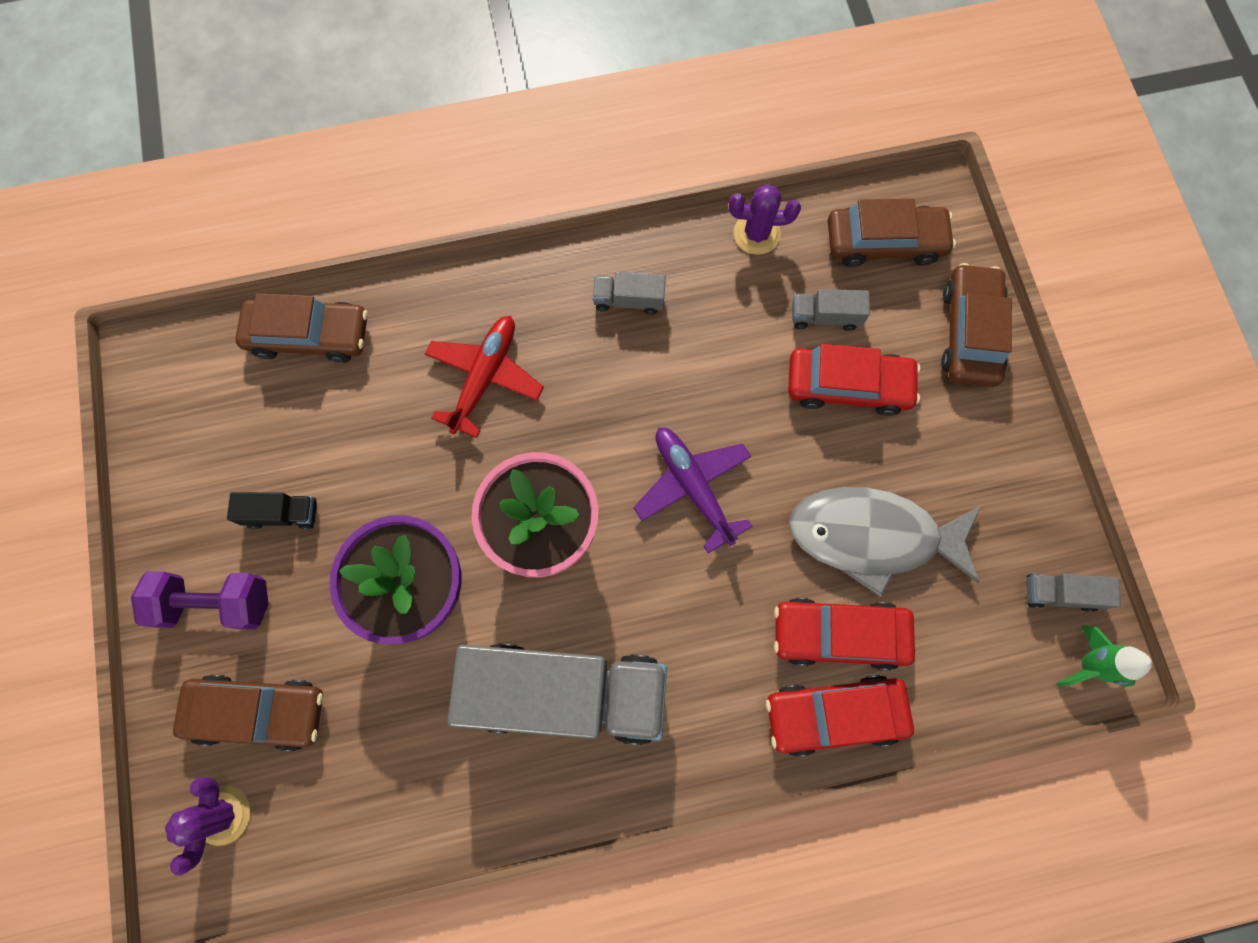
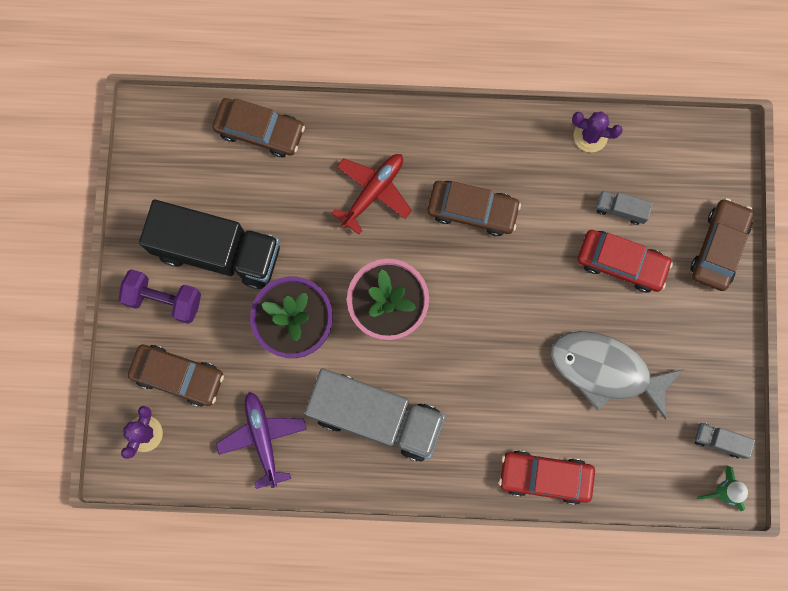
camera: 15 degrees right, 5 degrees up
black truck [227,492,317,530] -> black truck [139,200,280,289], size x2.44
grey truck [592,271,666,315] -> none
purple plane [633,427,753,553] -> purple plane moved to [216,392,307,489]
red car [774,598,915,671] -> none
brown car [828,198,956,267] -> brown car moved to [427,181,521,236]

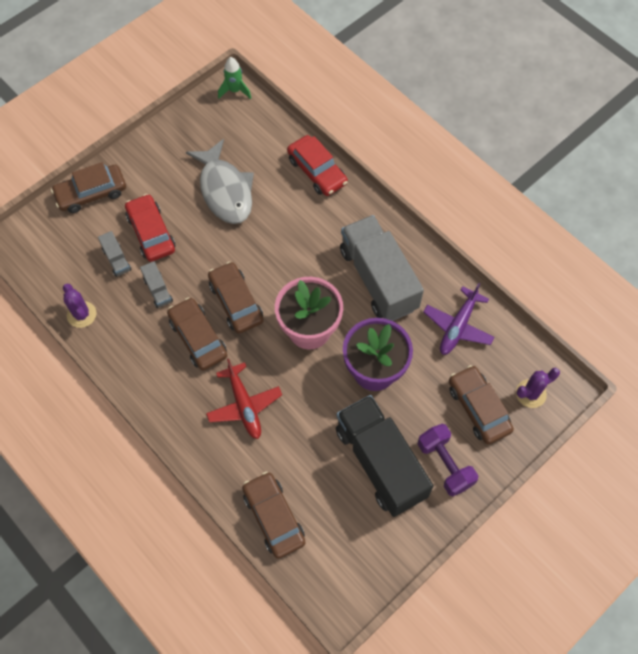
camera: 135 degrees left, 15 degrees down
red plane [331,154,412,234] -> red plane turned 105 degrees counterclockwise [206,359,282,439]
grey truck [695,423,755,459] -> grey truck moved to [140,261,173,308]
none -> brown car [208,262,264,334]

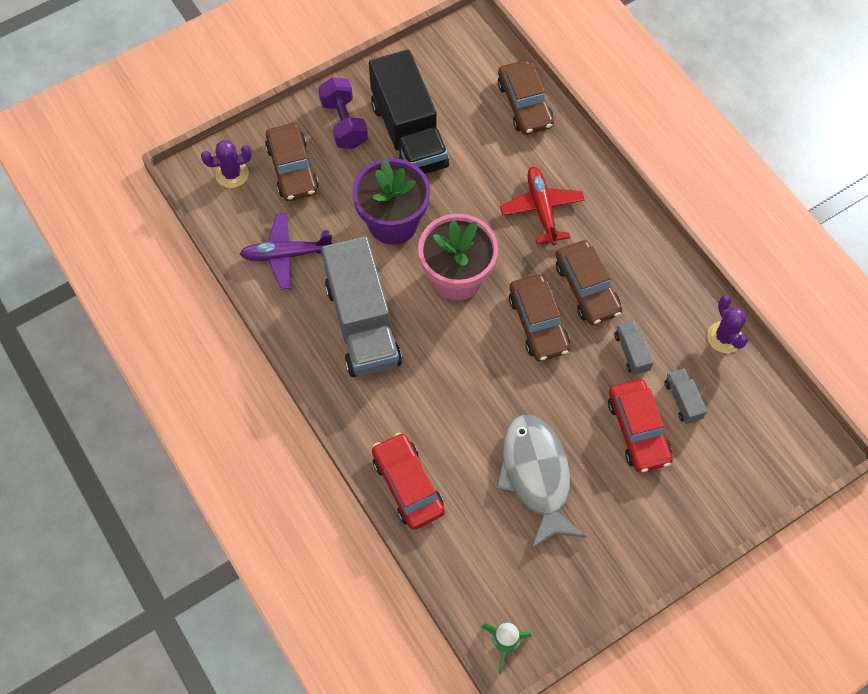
camera: 170 degrees left, 0 degrees up
brown car [51,162,126,213] -> none
purple plane [423,283,495,355] -> purple plane turned 135 degrees counterclockwise [240,213,333,290]

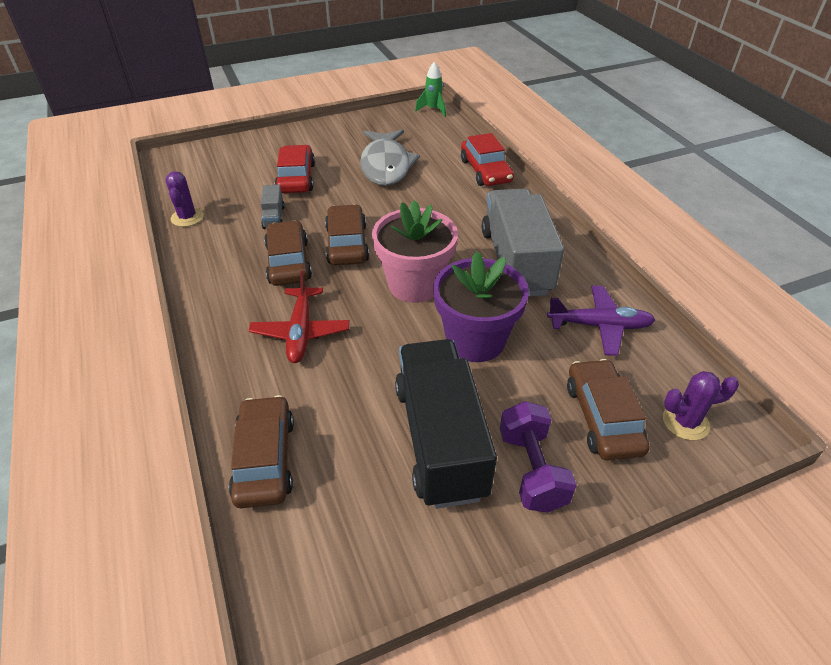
camera: 170 degrees left, 20 degrees down
grey truck [665,368,707,424] -> none

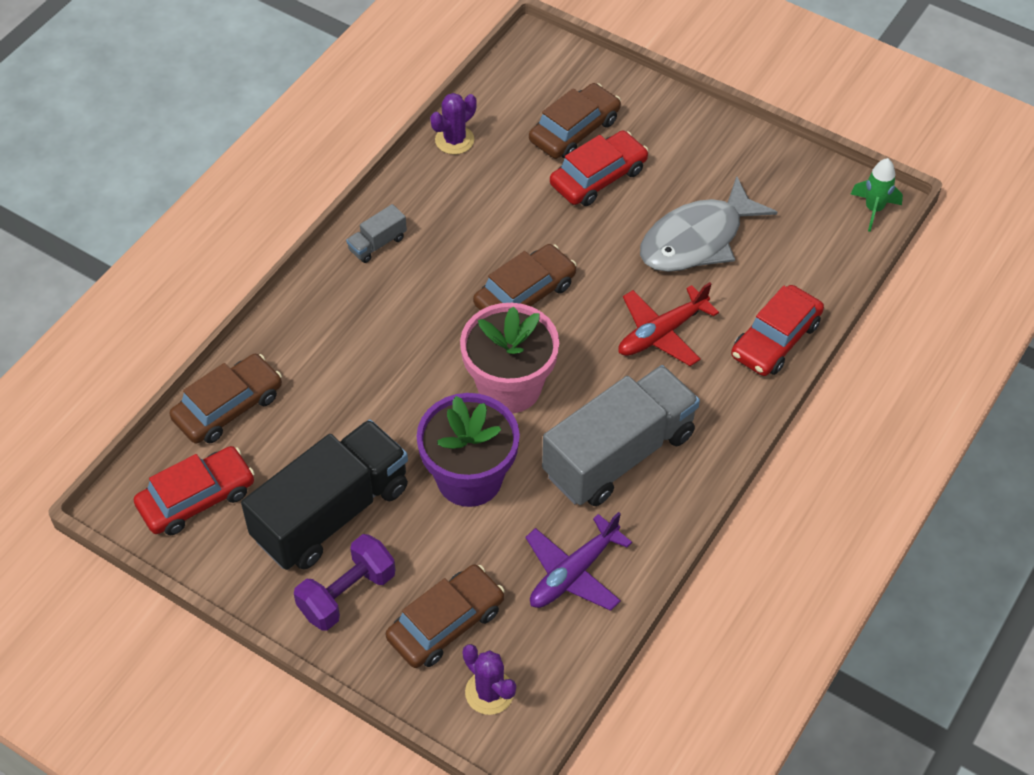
camera: 55 degrees right, 10 degrees up
red plane [249,271,350,363] -> red plane moved to [618,282,719,366]
grey truck [261,185,285,229] -> grey truck moved to [346,204,407,263]
brown car [264,220,312,286] -> brown car moved to [529,83,621,159]
purple plane [547,286,655,356] -> purple plane turned 75 degrees clockwise [525,512,632,611]
none -> red car [134,446,255,535]

